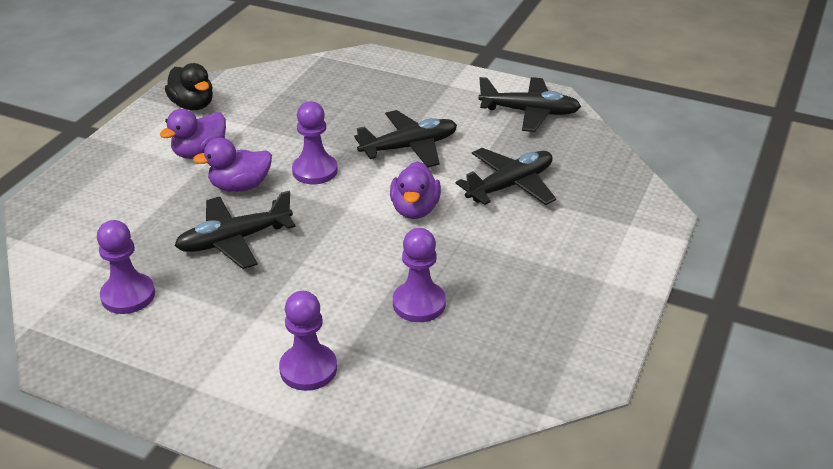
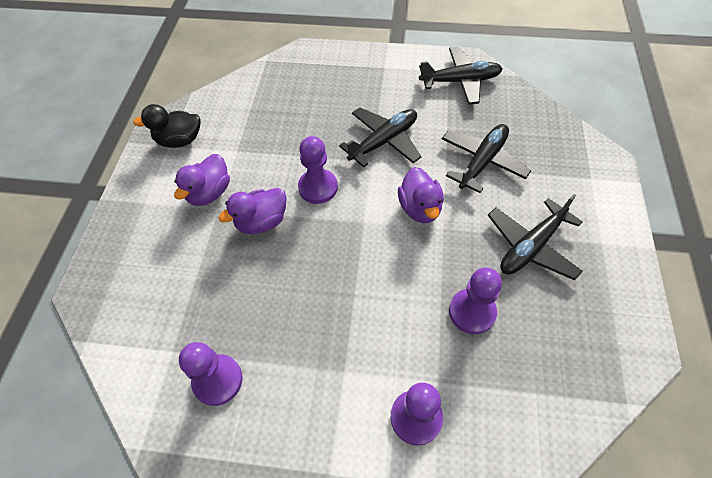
camera: 15 degrees left, 20 degrees up
black duck [165,63,213,110] -> black duck turned 135 degrees clockwise [133,104,201,148]
black plane [175,191,296,269] -> black plane moved to [488,194,583,280]

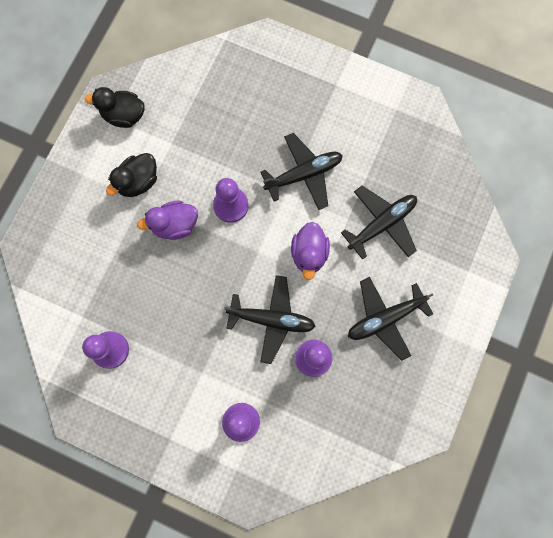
camera: 15 degrees right, 20 degrees up
purple duck [174,154,230,206] -> black duck [106,153,157,197]
black plane [419,47,502,105] -> black plane moved to [224,275,316,364]

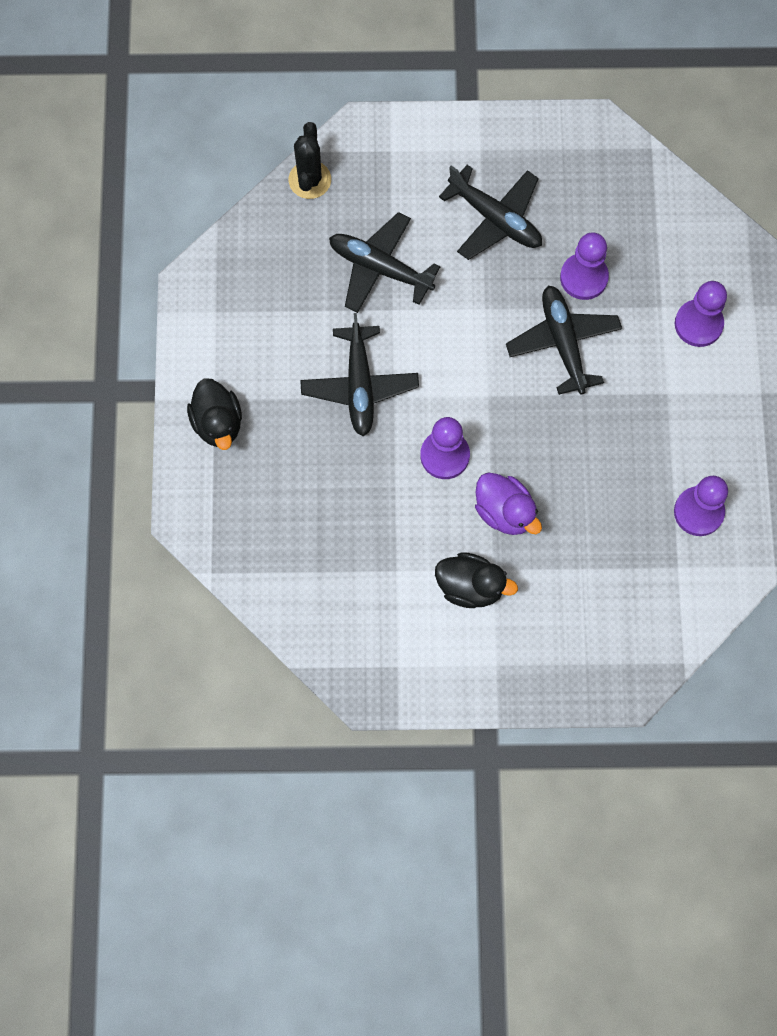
camera: 115 degrees left, 5 degrees down
black duck [85,87,145,128] -> black duck moved to [187,378,242,450]
black plane [261,133,343,210] -> black plane turned 135 degrees counterclockwise [300,313,419,436]
purple duck [291,222,330,280] -> none
none -> black cactus [289,122,331,199]

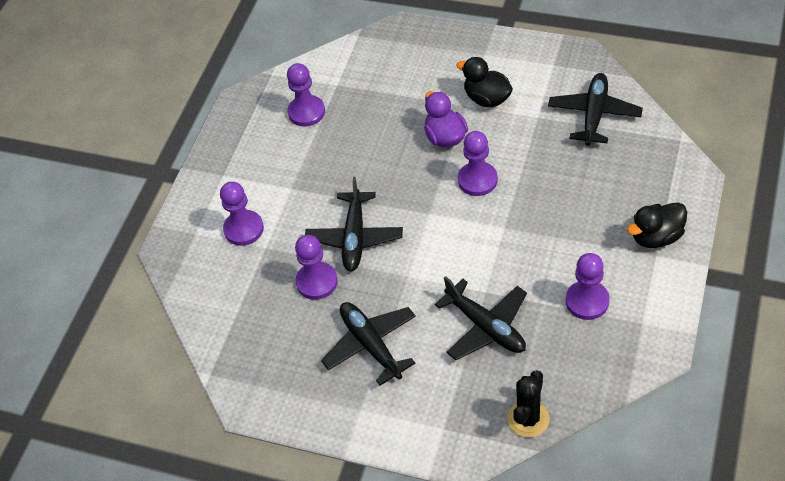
camera: 155 degrees left, 20 degrees down
black duck [187,378,242,450] -> black duck turned 120 degrees counterclockwise [627,202,687,248]
black plane [300,313,419,436] -> black plane moved to [548,73,643,146]
none -> purple pawn [566,253,610,320]

